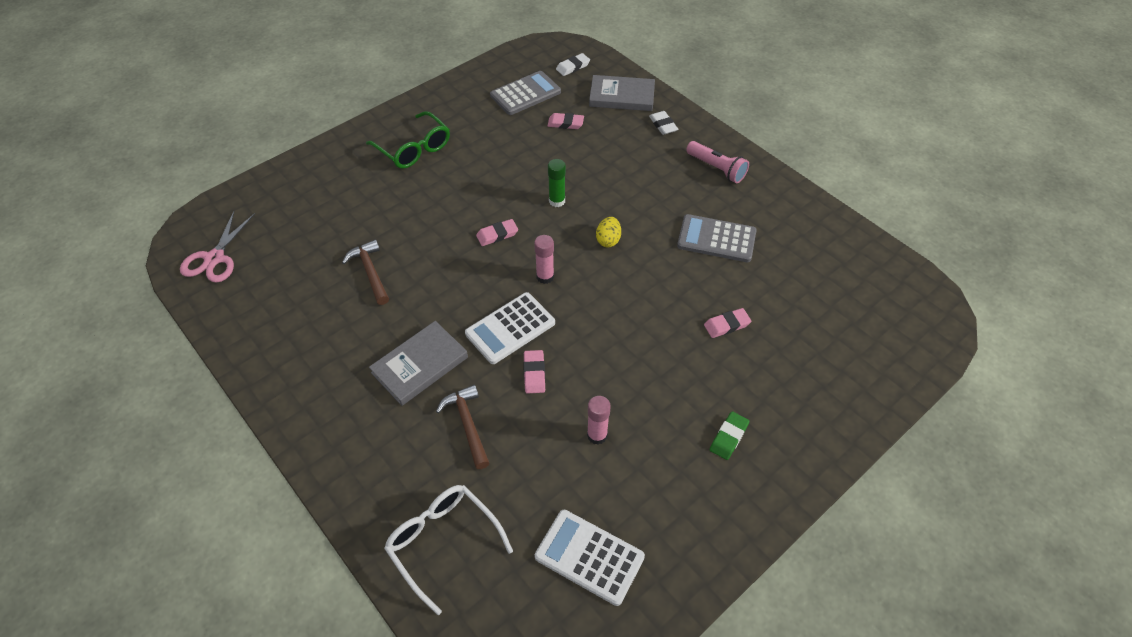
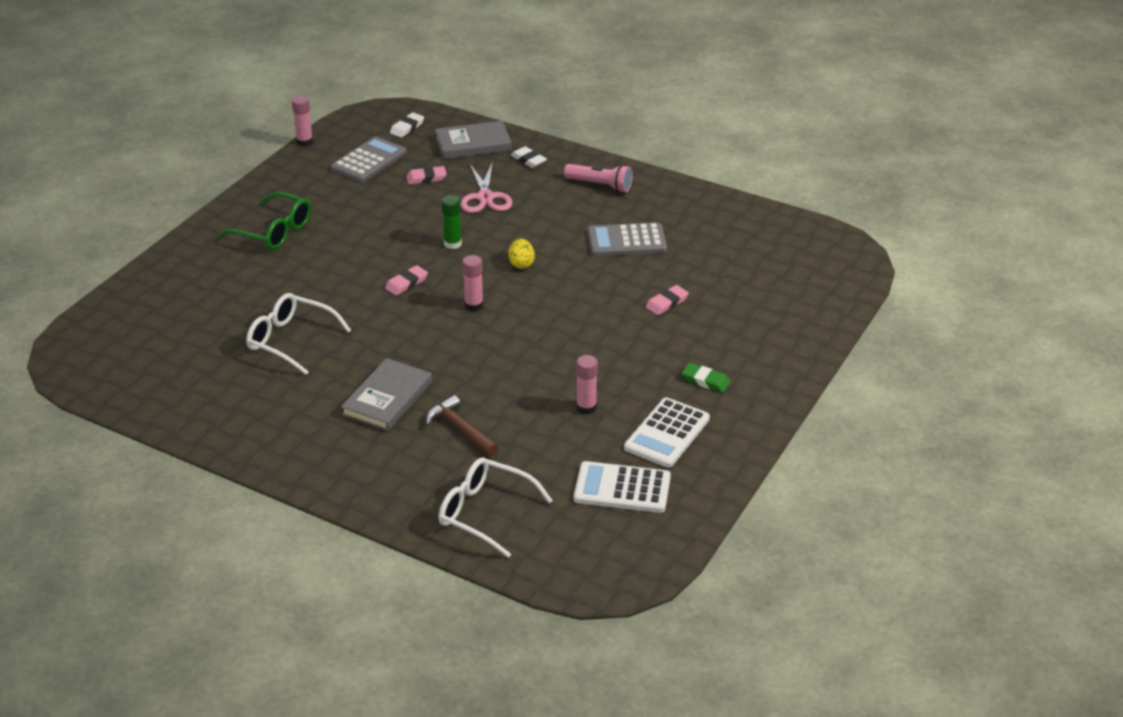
camera: 20 degrees left, 15 degrees down
pink scissors [180,210,255,283] -> pink scissors moved to [460,161,513,213]
brown hammer [342,240,389,305] -> white glasses [246,293,351,375]
white calculator [465,292,555,364] -> white calculator moved to [624,397,710,468]
pink eraser [523,350,545,394] -> none
green eraser [710,411,749,460] -> green eraser turned 75 degrees counterclockwise [681,363,730,393]
none -> pink glue stick [292,96,313,146]

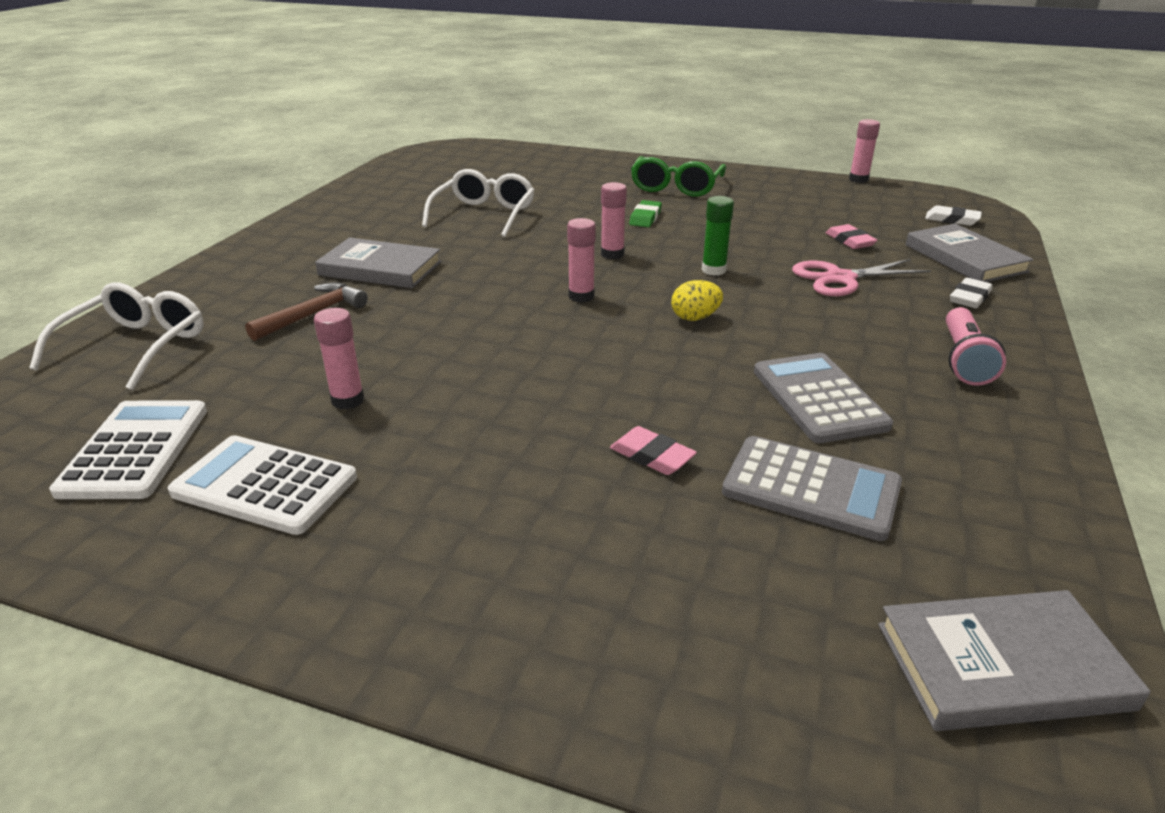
camera: 80 degrees right, 5 degrees down
grey calculator [330,136,407,183] -> grey calculator moved to [722,436,902,541]
pink eraser [385,265,428,296] -> pink glue stick [601,182,627,259]
green eraser [681,363,730,393] -> green eraser moved to [629,200,662,227]
none -> grey book [878,590,1151,731]

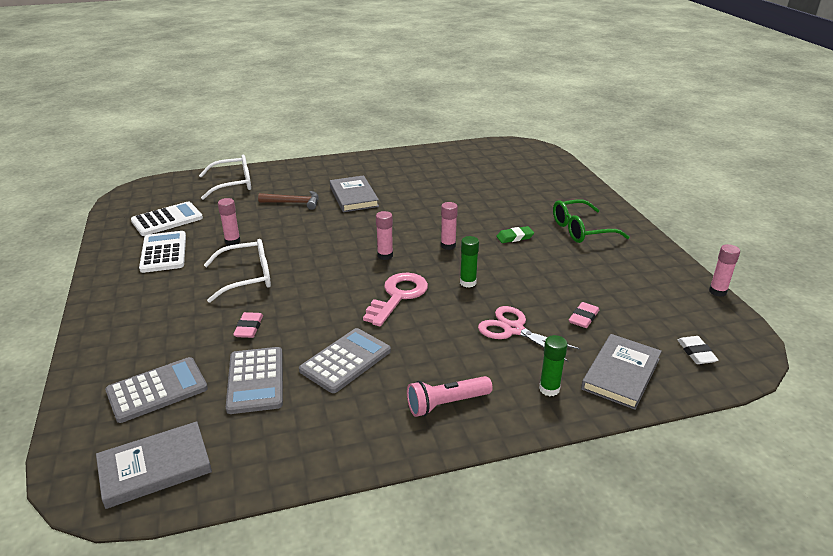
camera: 55 degrees right, 0 degrees up
white glasses [422,169,534,237] -> white glasses moved to [204,239,271,303]
yellow egg [671,280,723,321] -> pink key [363,273,428,326]
grey book [878,590,1151,731] -> grey book turned 75 degrees counterclockwise [96,421,212,509]
white eraser [950,278,992,308] -> green glue stick [539,335,568,396]
none -> grey calculator [105,357,208,423]

